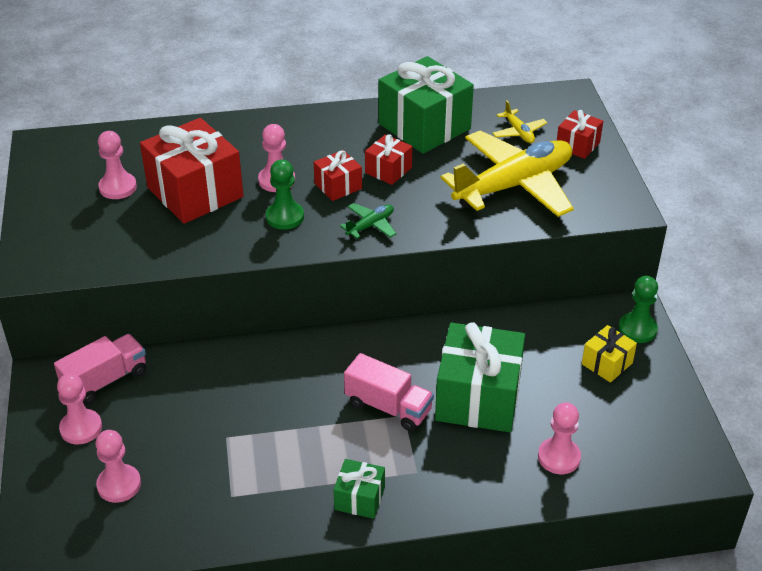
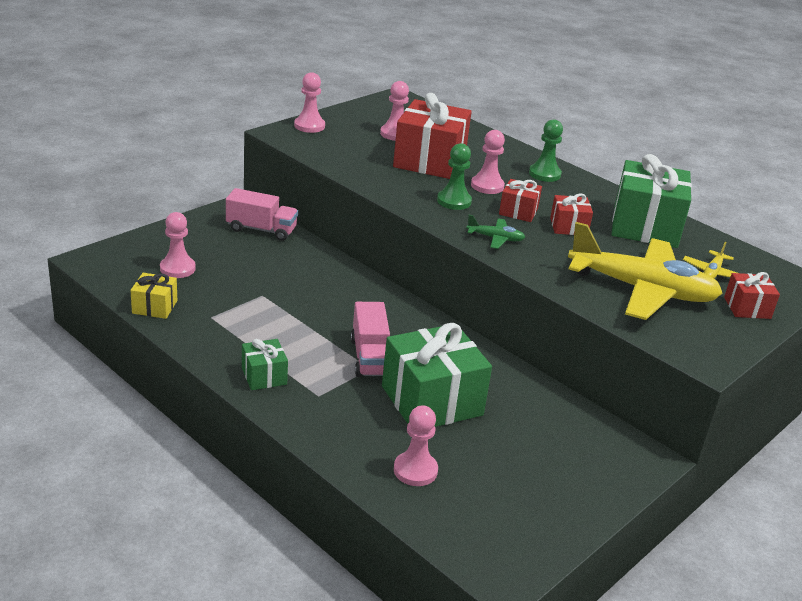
camera: 50 degrees right, 10 degrees down
pink pawn [57,373,102,444] -> pink pawn moved to [294,72,325,133]
yellow gift [582,325,637,383] -> yellow gift moved to [130,273,177,319]
green pawn [618,276,658,343] -> green pawn moved to [529,119,563,182]

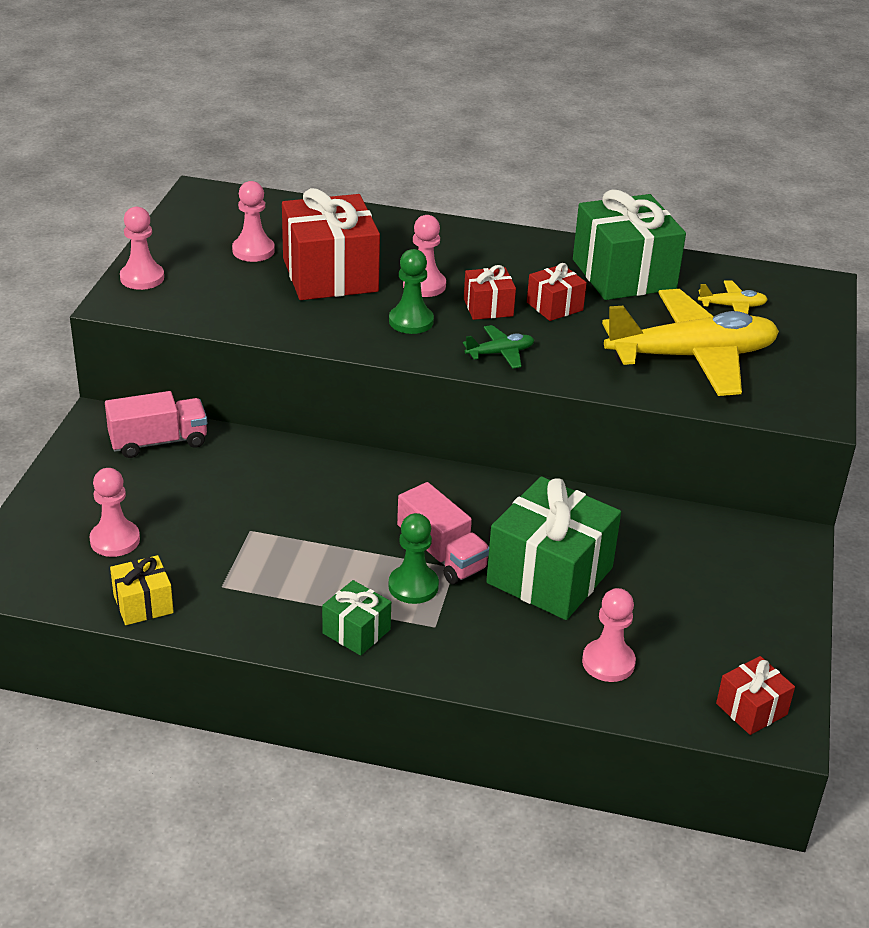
camera: 30 degrees left, 5 degrees up
green pawn [529,119,563,182] -> green pawn moved to [388,513,439,604]
yellow plane [683,242,737,279] -> yellow plane turned 90 degrees counterclockwise [698,280,768,314]
red gift [724,272,780,319] -> red gift moved to [716,656,795,735]

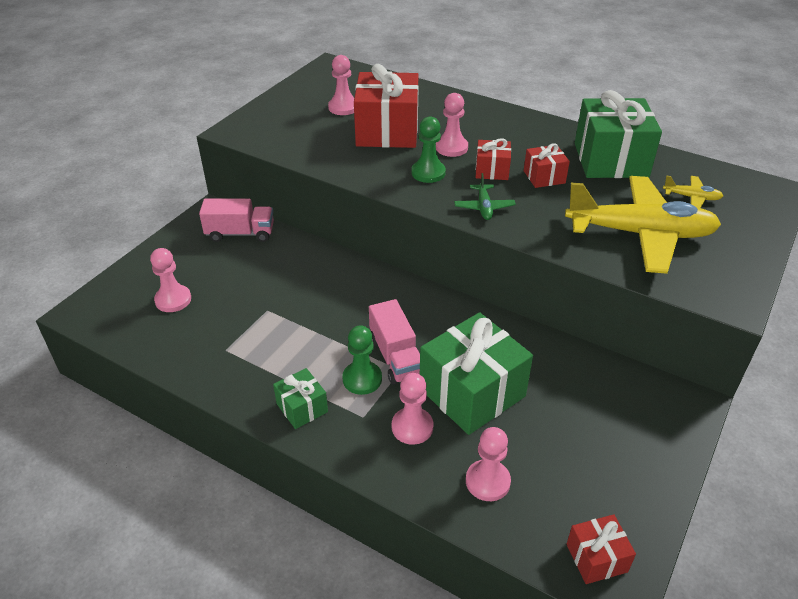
camera: 20 degrees right, 5 degrees up
yellow gift [110,555,174,625] -> none
pink pawn [120,207,164,290] -> pink pawn moved to [392,373,433,445]
green plane [463,325,534,369] -> green plane turned 90 degrees clockwise [454,173,516,220]

